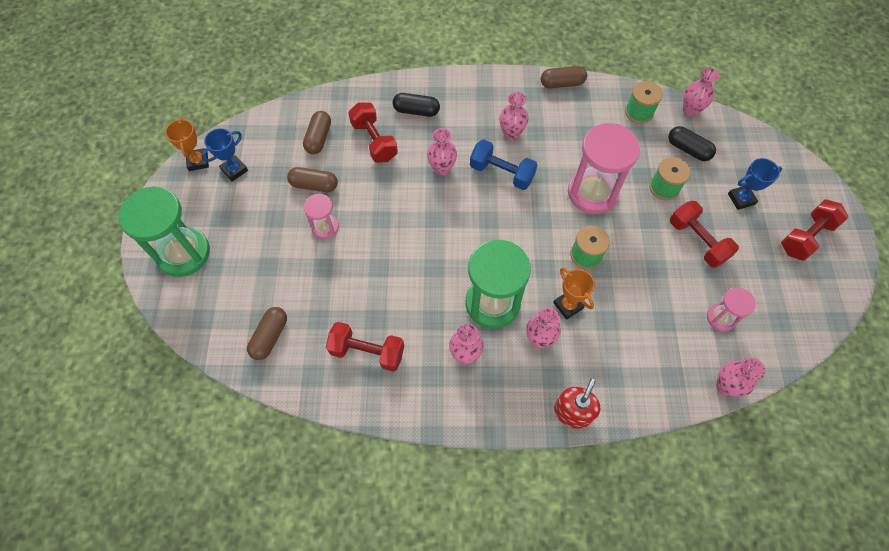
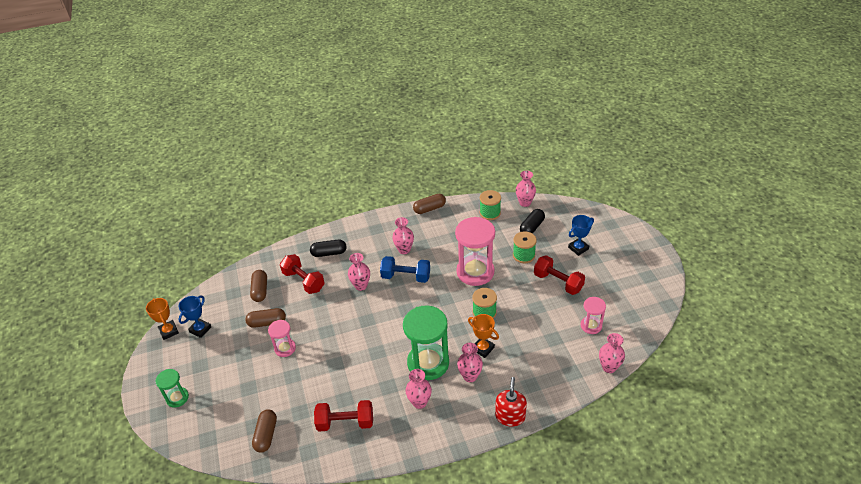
camera: 15 degrees left, 20 degrees down
green hourglass [118,186,210,277] -> green hourglass [156,369,189,408], size x0.52
black capsule [668,126,716,161] -> black capsule turned 75 degrees counterclockwise [520,209,545,234]
red dumbbell [781,199,848,261] -> none

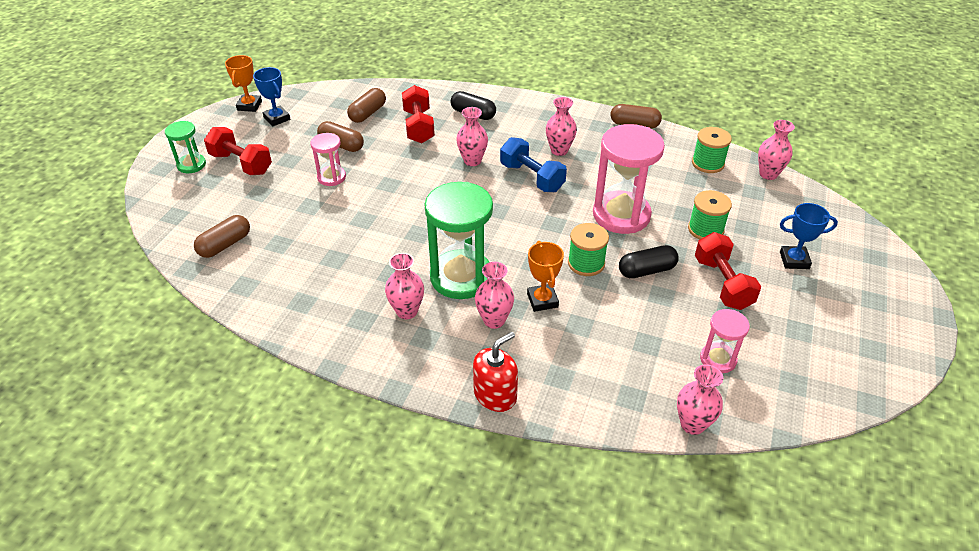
camera: 35 degrees right, 0 degrees up
blue trophy [178,296,211,338] -> blue trophy turned 75 degrees clockwise [253,67,290,126]
red dumbbell [314,400,373,431] -> red dumbbell moved to [204,127,272,175]
black capsule [520,209,545,234] -> black capsule moved to [619,245,679,278]

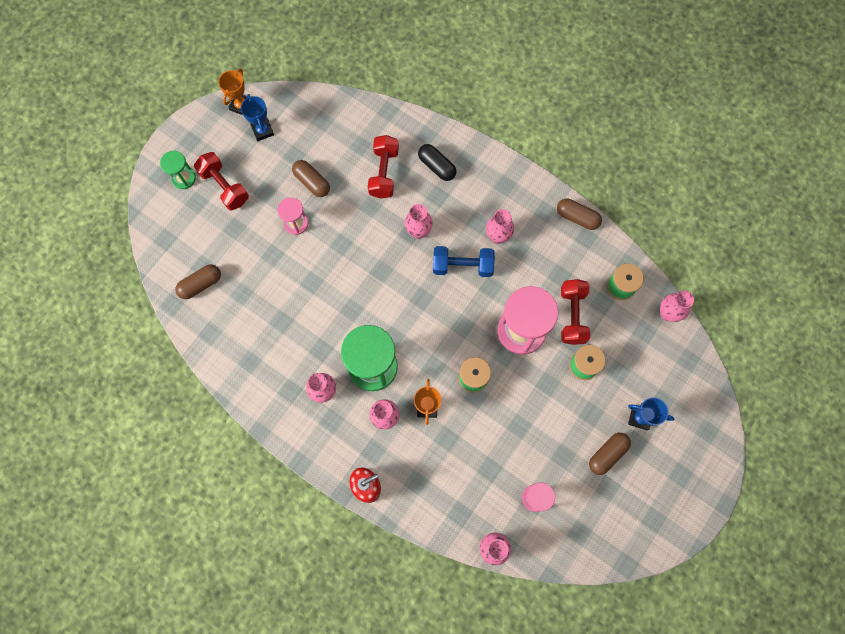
camera: 15 degrees right, 30 degrees up
brown capsule [347,88,386,123] -> brown capsule moved to [589,433,631,475]
blue dumbbell [500,137,567,192] -> blue dumbbell turned 60 degrees counterclockwise [433,246,495,277]
black capsule [619,245,679,278] -> none
red dumbbell [695,232,761,310] -> red dumbbell moved to [561,279,590,345]

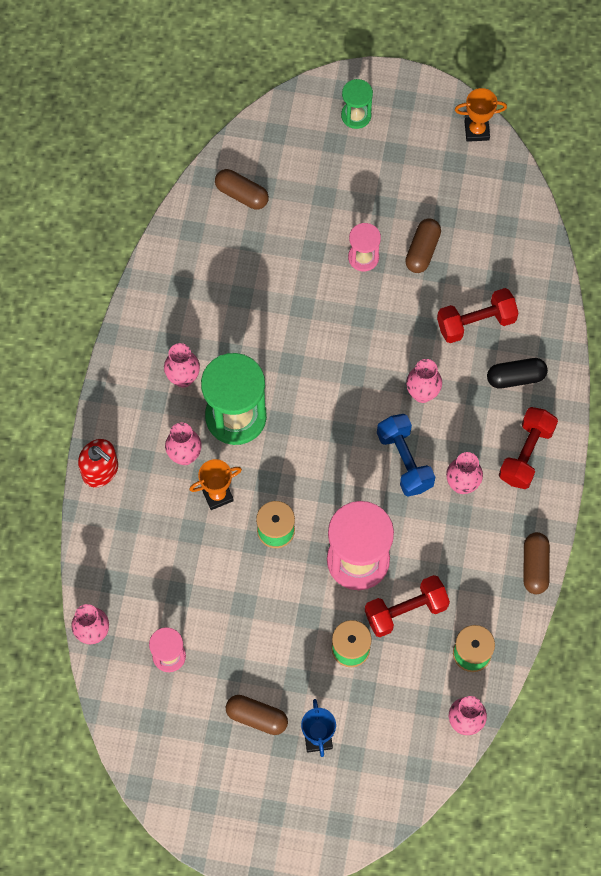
camera: 65 degrees right, 5 degrees down
red dumbbell [194,152,249,211] -> red dumbbell moved to [499,407,558,489]
blue trophy [241,94,274,141] -> none
black capsule [418,144,456,181] -> black capsule turned 60 degrees clockwise [487,358,548,389]

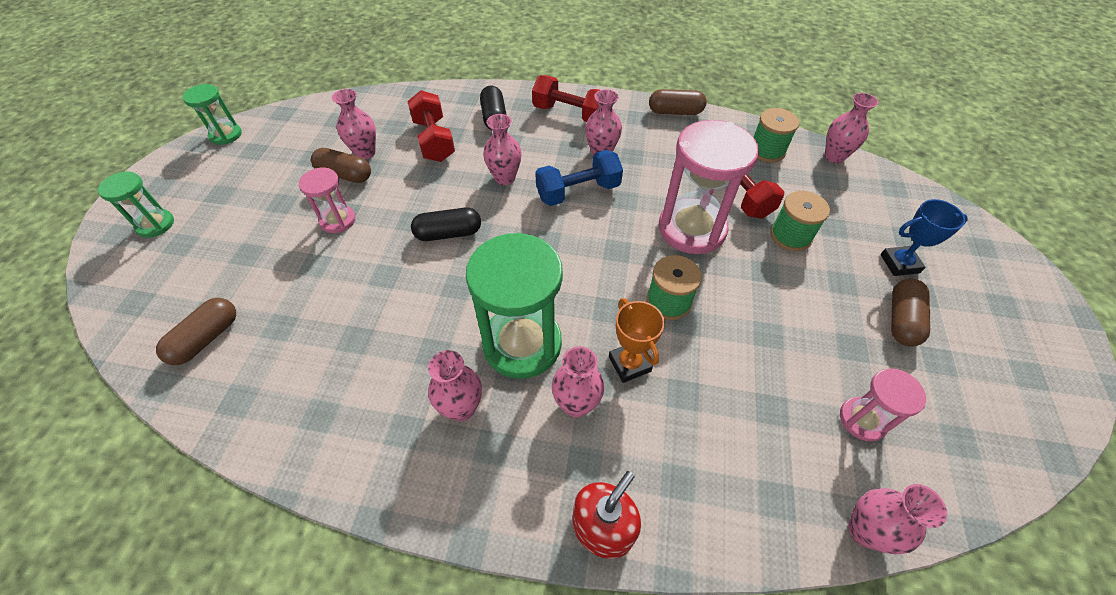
camera: 90 degrees left, 15 degrees down
orange trophy [455,88,507,142] -> green hourglass [183,84,242,145]
none -> pink vase [332,89,376,159]
none -> black capsule [411,208,481,241]

